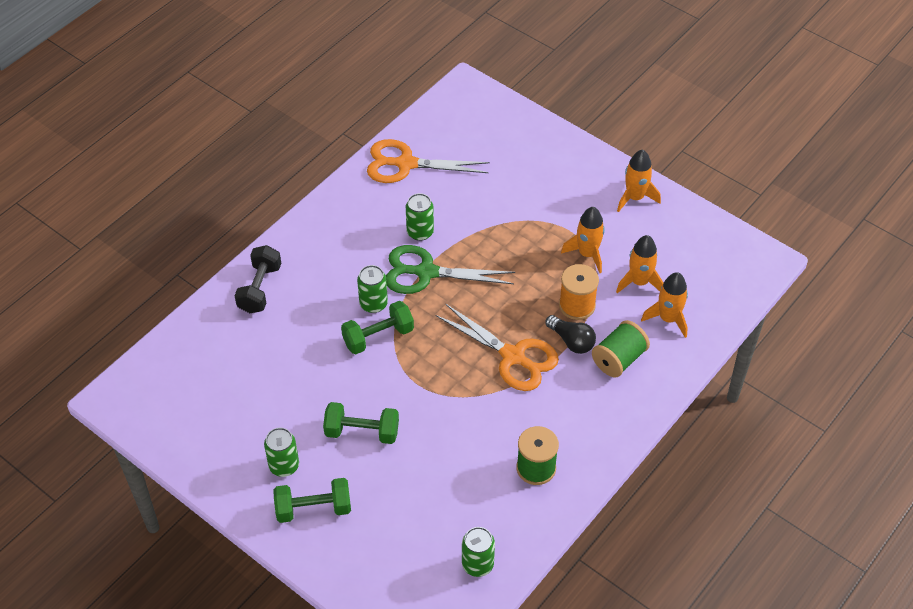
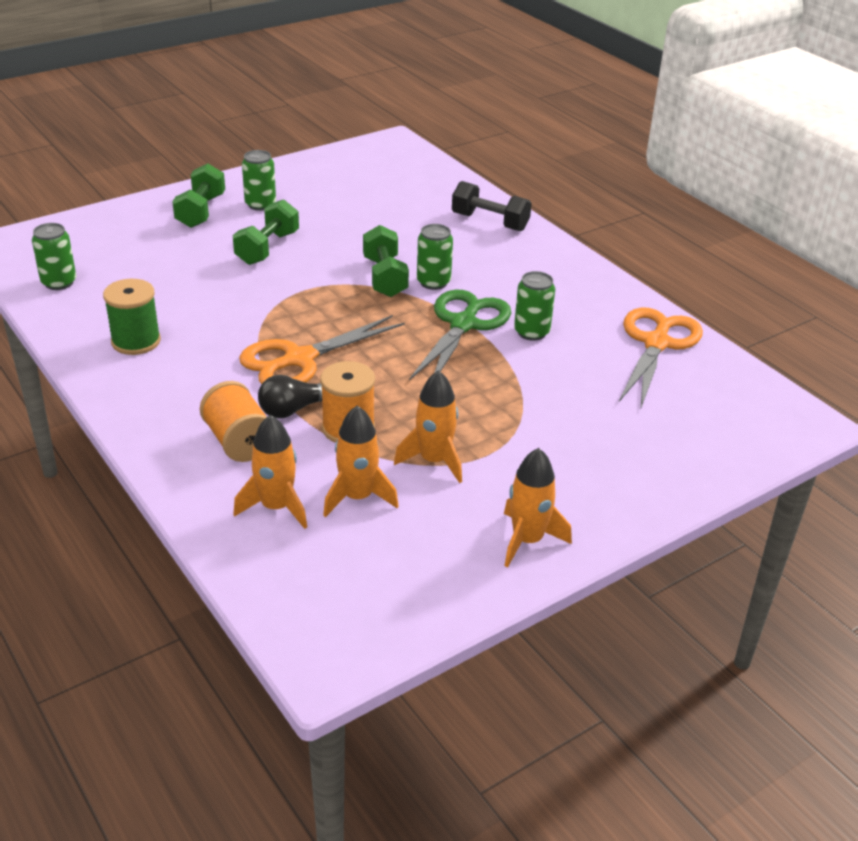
camera: 105 degrees right, 15 degrees down
green spool [592,320,650,377] -> orange spool [200,381,267,462]

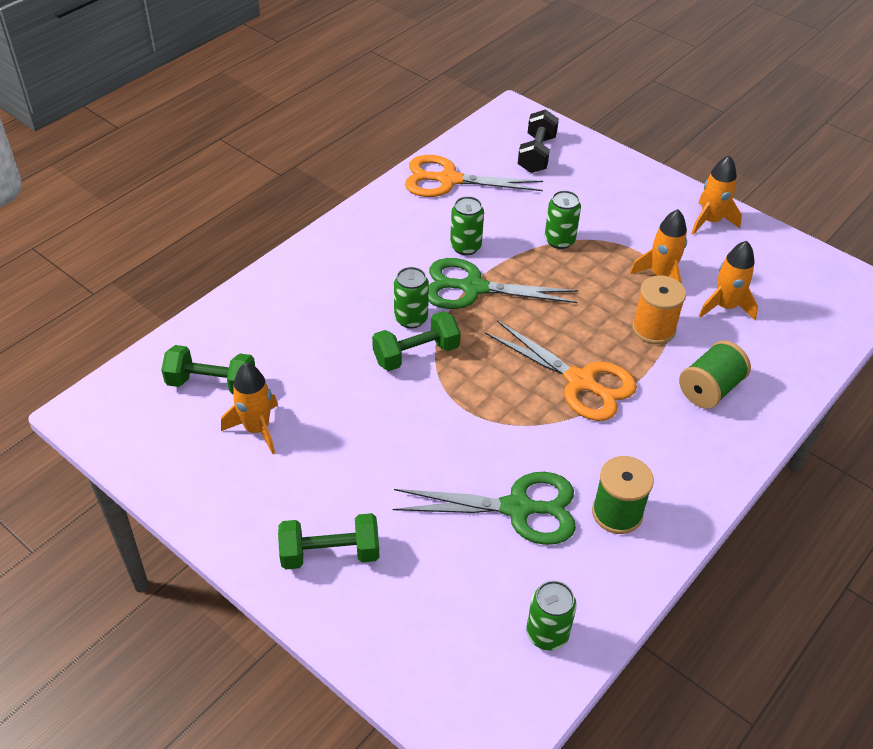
camera: 105 degrees left, 10 degrees up
orange spool [200,381,267,462] -> green spool [679,340,751,409]
green dumbbell [233,199,299,265] -> green dumbbell moved to [161,345,255,394]
orange rocket [233,415,307,529] -> orange rocket moved to [221,363,278,454]
green can [242,150,276,211] -> green can moved to [545,190,581,249]
black light bulb [258,375,322,418] -> none
black dumbbell [452,181,532,231] -> black dumbbell moved to [518,109,559,173]
none -> green scissors [392,472,576,545]

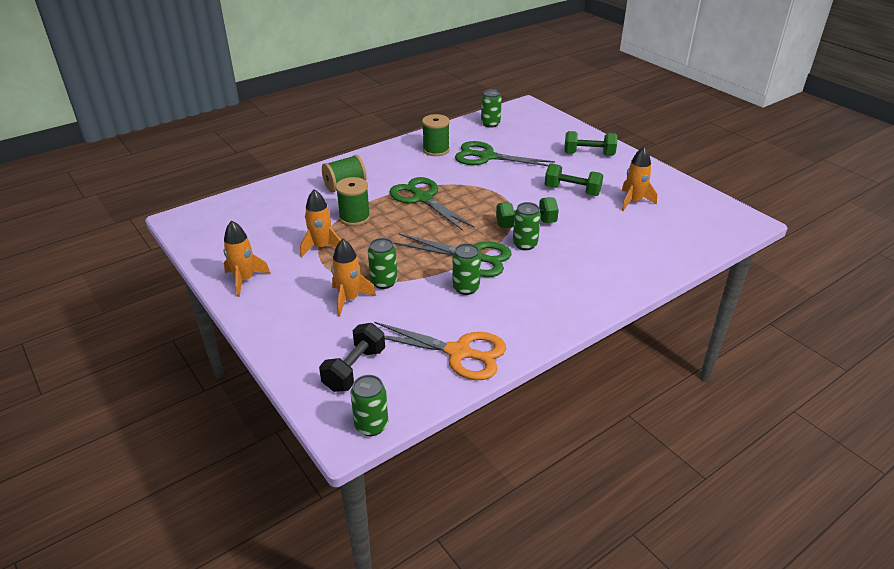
camera: 165 degrees left, 10 degrees down
green dumbbell [161,345,255,394] -> green dumbbell moved to [545,163,603,196]
orange scissors [485,320,637,421] -> green scissors [389,177,474,231]
orange spool [632,275,686,344] -> green spool [336,177,370,226]
orange rocket [699,241,758,320] -> orange rocket moved to [331,239,376,317]
none -> green can [350,375,388,436]

